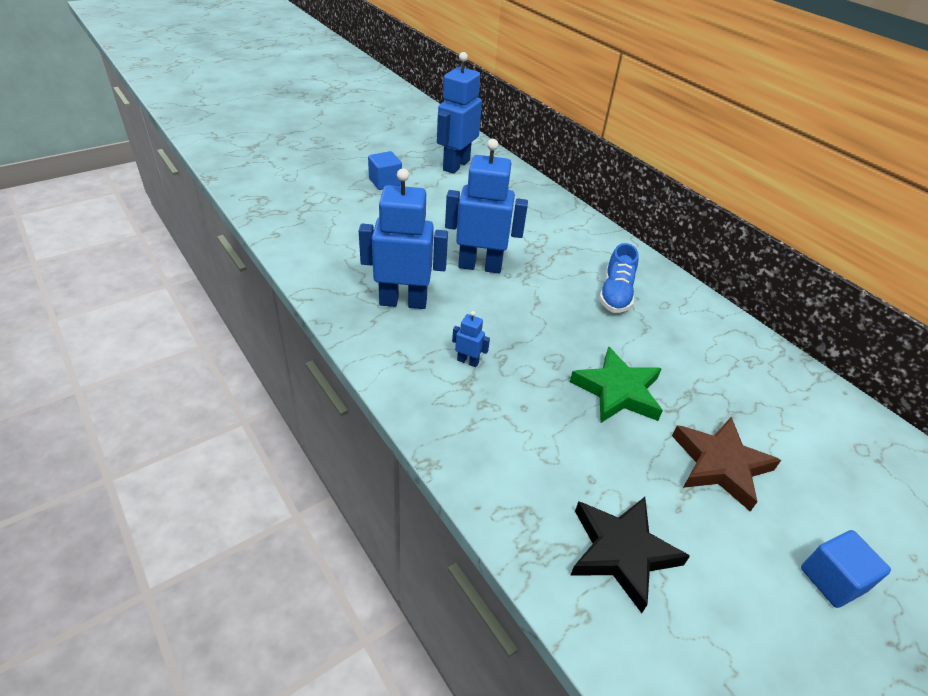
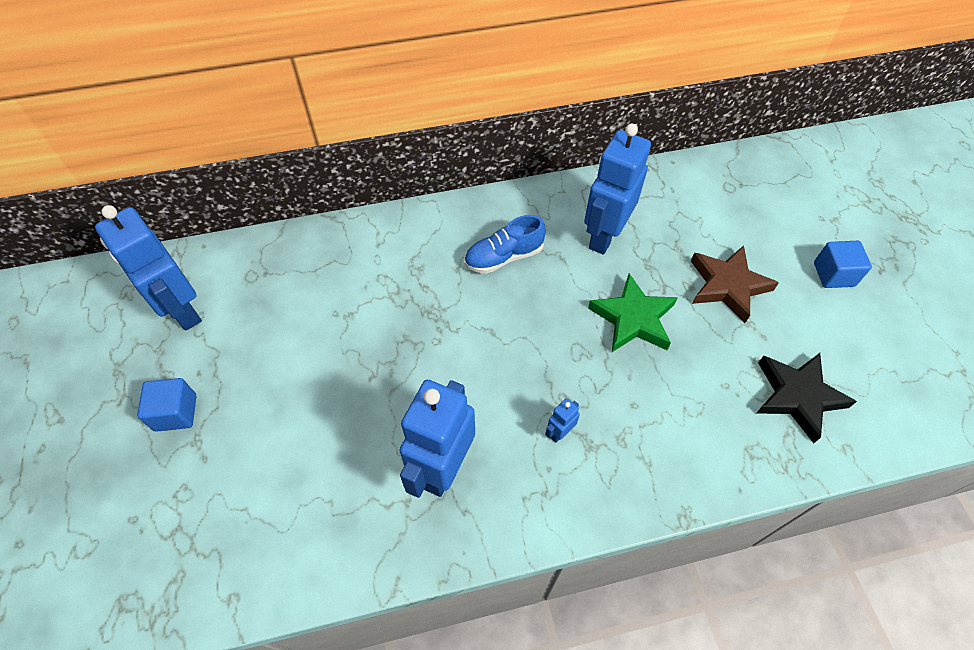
camera: 65 degrees left, 15 degrees up
blue robot [445,139,528,273] -> blue robot moved to [584,124,651,255]
blue shoe [599,243,639,313] -> blue shoe turned 120 degrees clockwise [464,215,546,274]

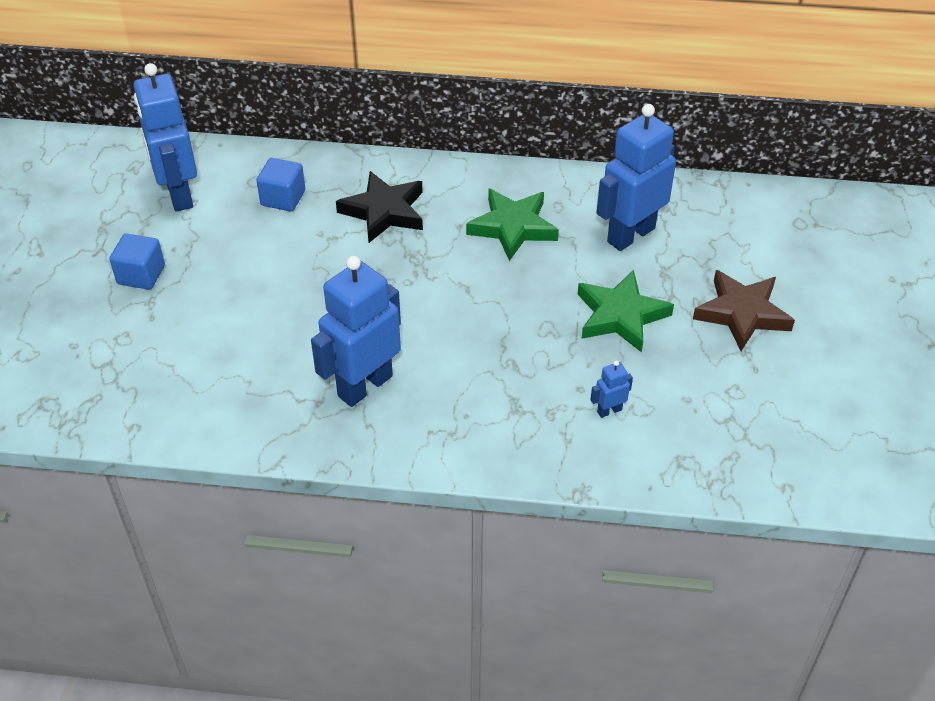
camera: 20 degrees right, 10 degrees down
blue shoe [464,215,546,274] -> green star [466,189,559,261]
blue robot [545,398,580,443] -> blue robot moved to [591,360,633,418]
black star [756,353,857,443] -> black star moved to [336,171,423,243]
blue cube [814,241,872,288] -> blue cube moved to [256,158,305,212]

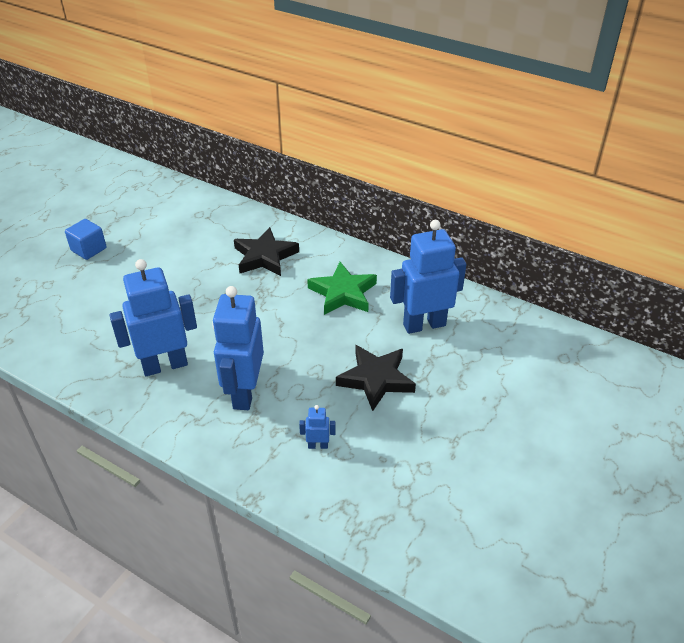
camera: 25 degrees right, 5 degrees down
blue robot [134,63,197,212] -> blue robot moved to [212,286,264,410]
blue cube [256,158,305,212] -> none
green star [577,270,674,353] -> black star [336,345,416,411]
brown star [693,270,795,351] -> none

